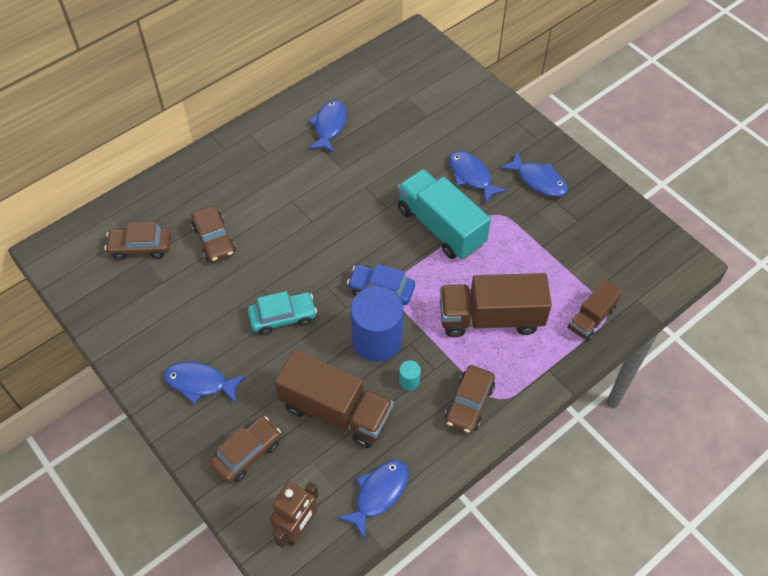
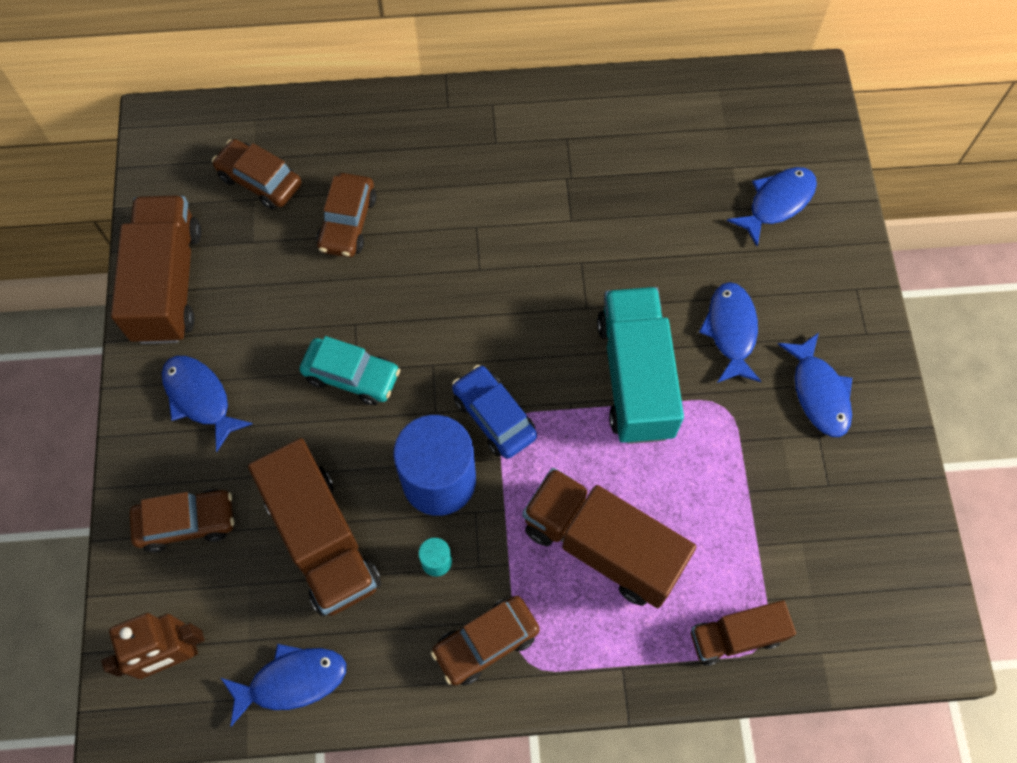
camera: 35 degrees right, 10 degrees up
blue fish [308,100,347,153] -> blue fish moved to [726,167,817,247]
none -> brown truck [111,195,201,344]

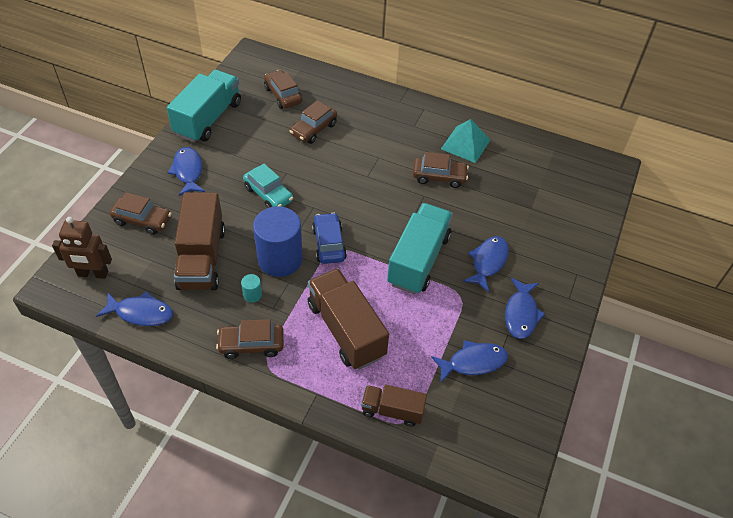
camera: 25 degrees right, 15 degrees down
brown truck [111,195,201,344] -> turquoise truck [167,70,241,143]
blue fish [726,167,817,247] -> blue fish moved to [431,340,508,382]
none -> brown car [413,152,469,188]
none -> turquoise pyramid [441,119,490,163]

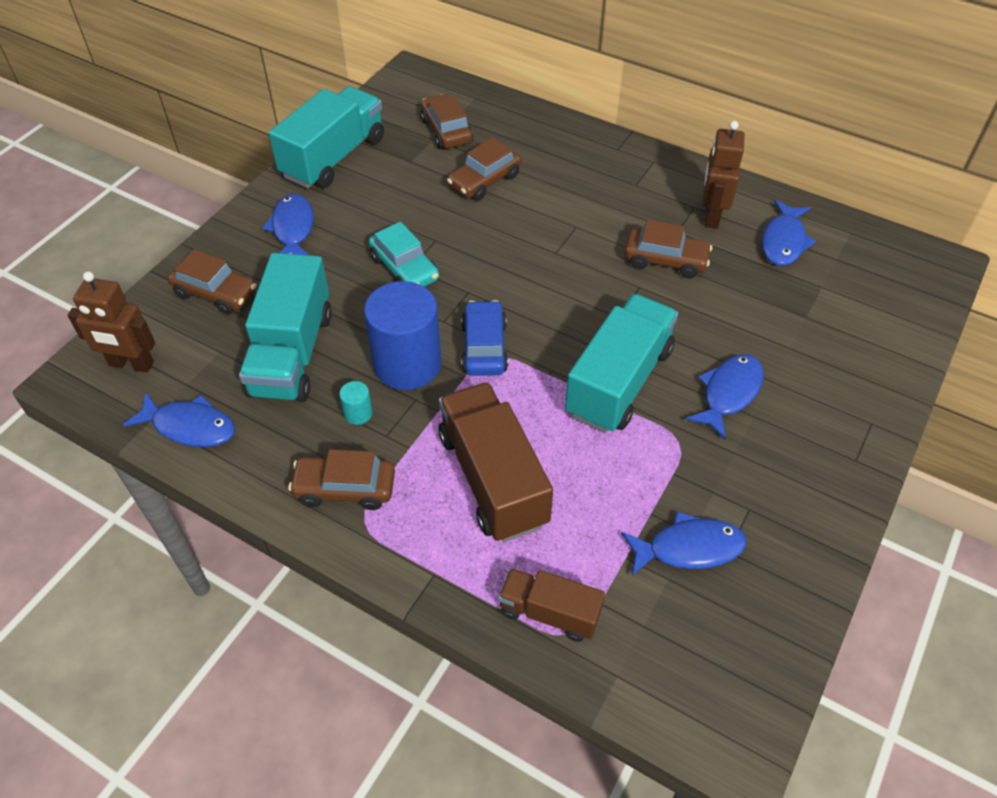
camera: 10 degrees right, 0 degrees up
brown truck [174,192,225,290] -> turquoise truck [239,253,332,402]
turquoise pyramid [441,119,490,163] -> brown robot [702,121,745,229]
blue fish [505,278,545,339] -> blue fish moved to [762,200,816,266]

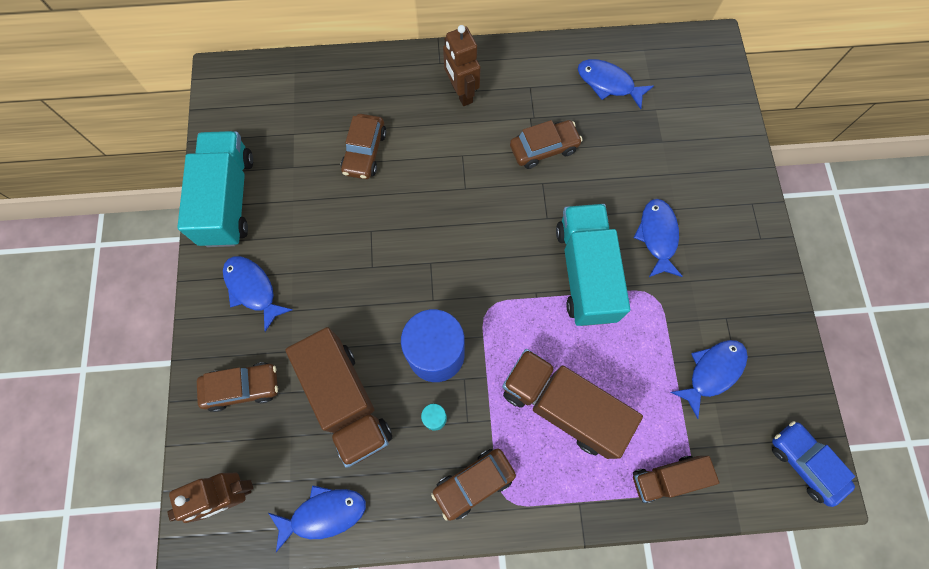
camera: 35 degrees left, 20 degrees up
turquoise truck [239,253,332,402] -> brown truck [285,327,392,468]
turquoise car [369,222,439,287] -> none
brown car [420,94,473,149] -> none
blue car [461,300,508,376] -> blue car moved to [772,421,855,507]
brown robot [702,121,745,229] -> brown robot moved to [443,25,481,106]
blue fish [762,200,816,266] -> blue fish turned 135 degrees clockwise [578,59,654,109]

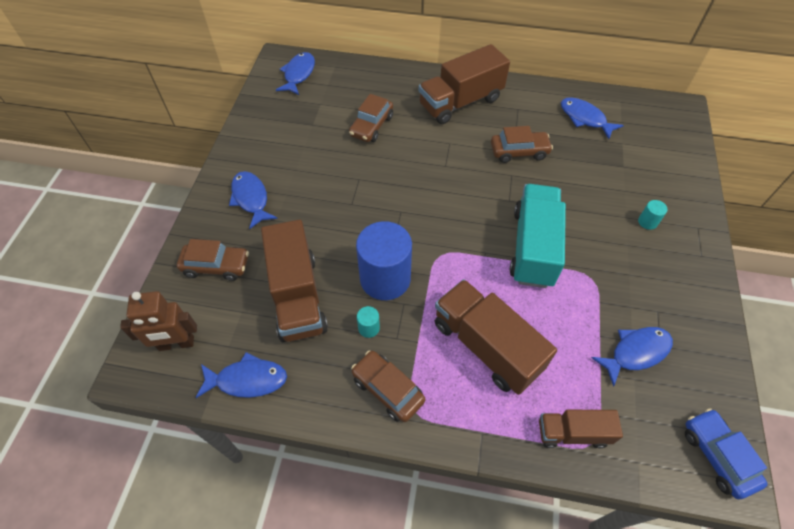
camera: 15 degrees right, 15 degrees down
turquoise truck [177,131,253,247] -> none
brown car [431,448,516,521] -> brown car turned 60 degrees clockwise [351,351,425,422]
brown robot [443,25,481,106] -> brown truck [418,44,510,124]
blue fish [634,199,683,278] -> blue fish moved to [276,52,315,95]
none -> turquoise cylinder [638,200,667,230]

